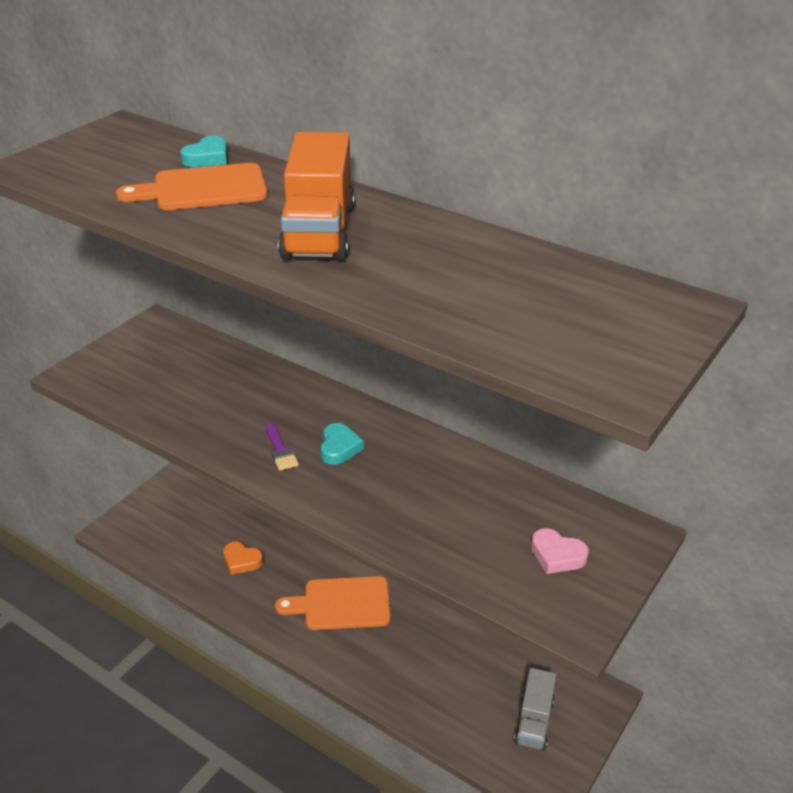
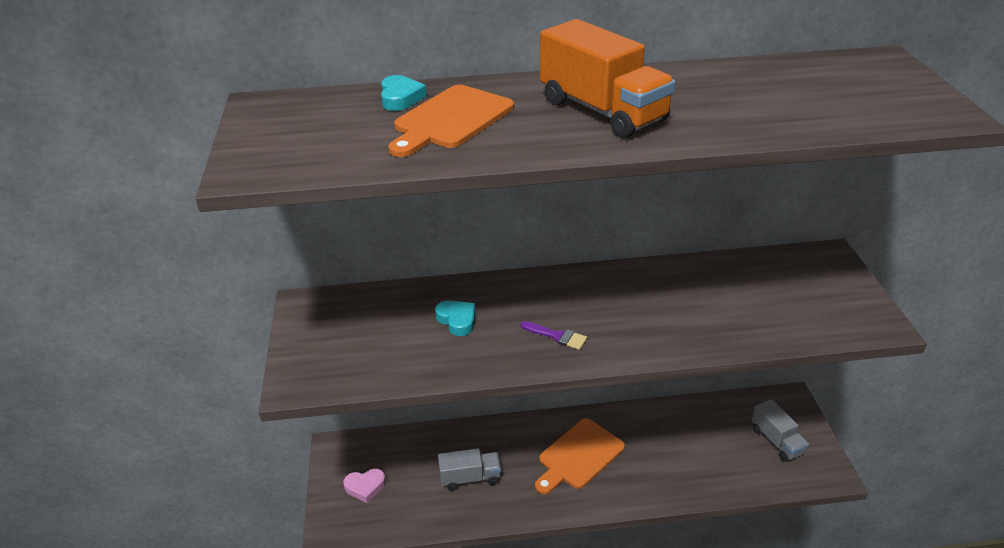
camera: 40 degrees left, 0 degrees up
orange heart [223,542,263,575] -> grey truck [438,448,501,491]
turquoise heart [321,423,364,465] -> turquoise heart moved to [435,300,476,336]
pink heart [531,528,589,574] -> pink heart moved to [343,469,386,503]

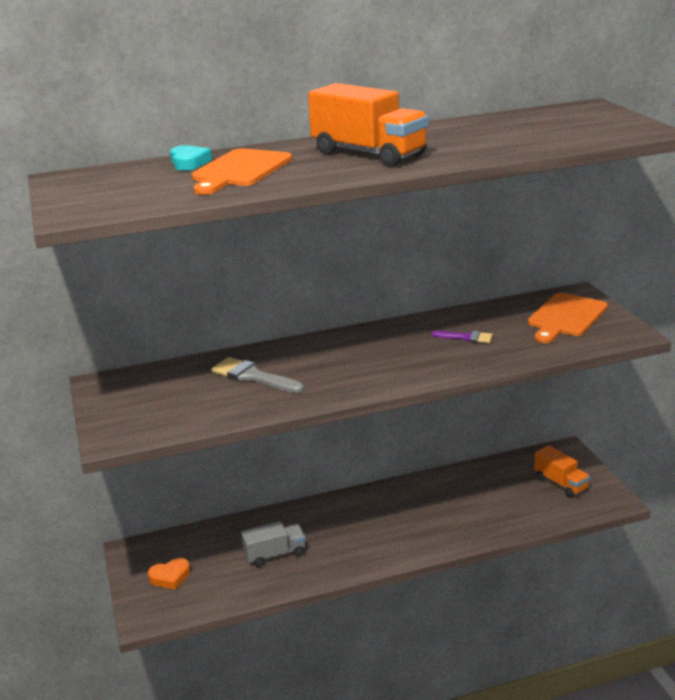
camera: 10 degrees left, 10 degrees down
pink heart [343,469,386,503] -> orange heart [148,558,190,590]
turquoise heart [435,300,476,336] -> grey brush [212,357,304,393]
purple brush [520,321,587,350] -> purple brush moved to [431,331,493,343]
orange cutting board [535,418,625,494] -> orange cutting board moved to [528,293,608,343]
grey truck [752,399,809,462] -> orange truck [534,445,590,498]

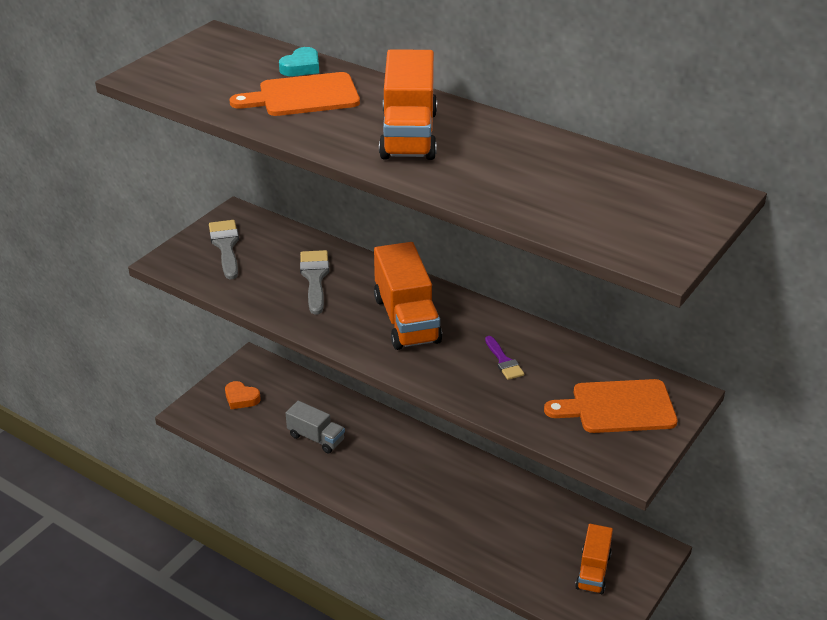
camera: 50 degrees right, 10 degrees up
none -> grey brush [209,220,239,279]
none -> orange truck [374,242,442,350]

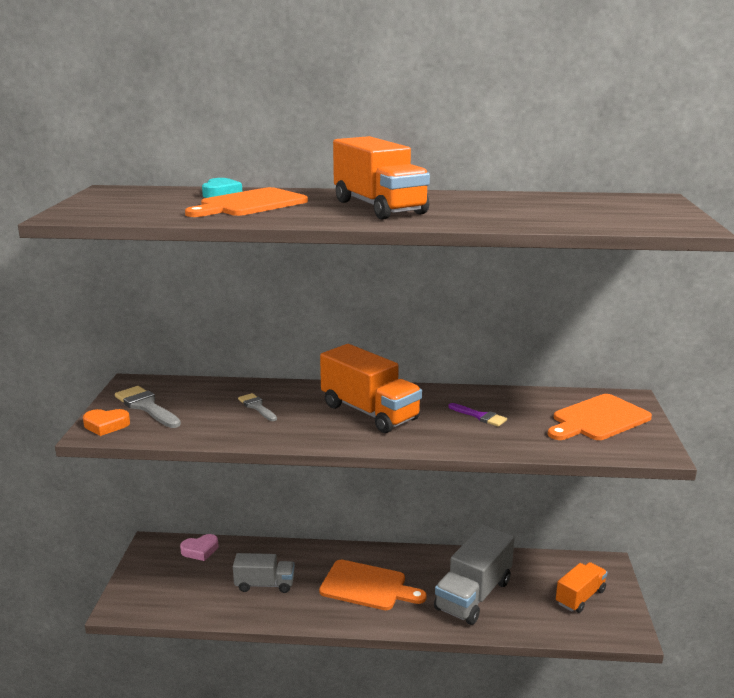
camera: 30 degrees left, 15 degrees down
orange heart [225,381,261,409] -> orange heart moved to [83,409,130,436]
grey brush [300,250,329,315] -> grey brush [238,393,277,421], size x0.62
orange truck [575,524,613,594] -> orange truck turned 120 degrees counterclockwise [556,562,608,613]
none -> pink heart [180,534,219,561]
none -> orange cutting board [319,560,427,610]
none -> grey truck [434,525,515,625]

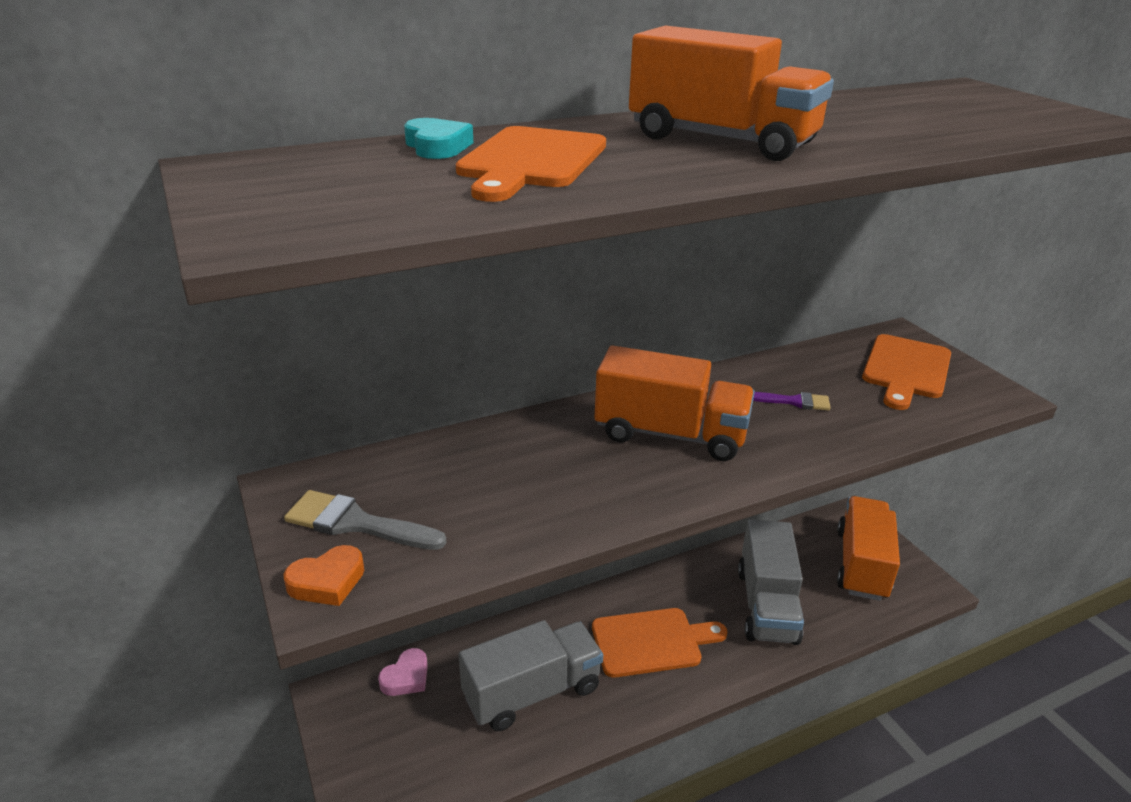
camera: 30 degrees left, 10 degrees up
grey truck [233,553,295,593] -> grey truck [458,620,603,731], size x1.66
grey brush [238,393,277,421] -> none
orange truck [556,562,608,613] -> orange truck [837,496,900,601], size x1.66

